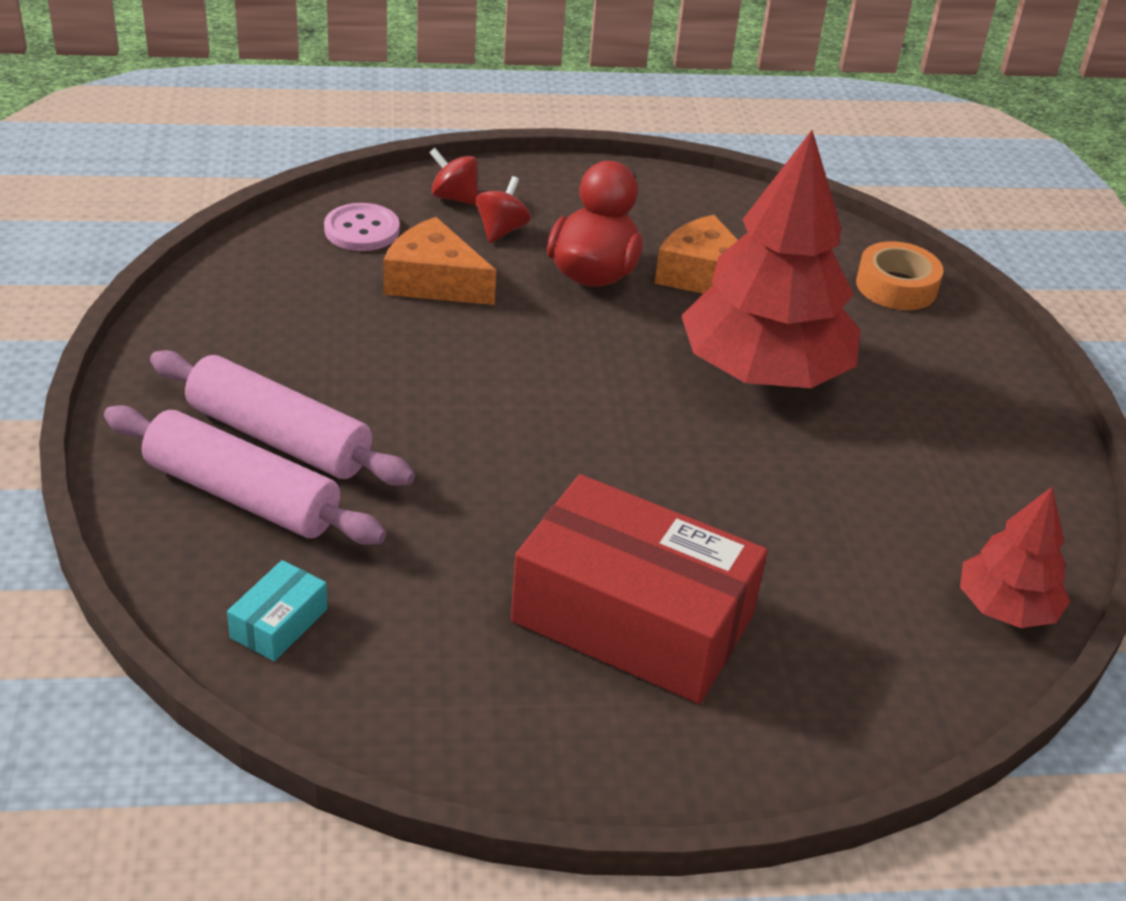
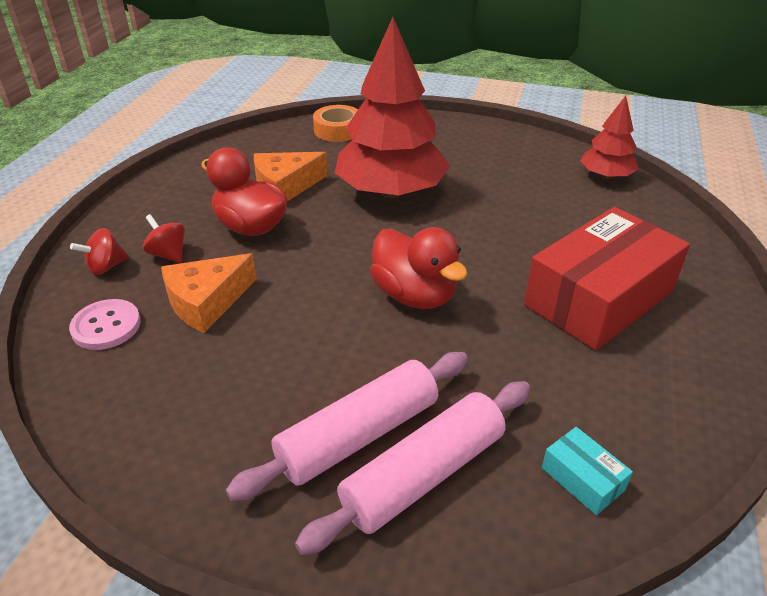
camera: 65 degrees left, 0 degrees up
none -> red duck [370,227,468,309]

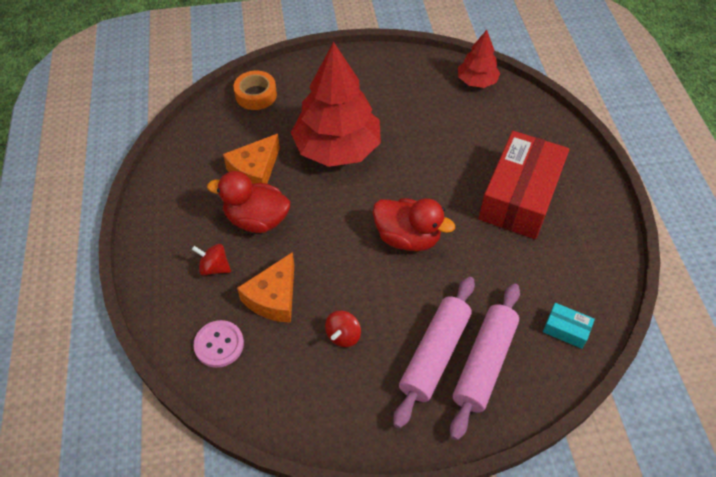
camera: 25 degrees left, 15 degrees up
red spinning top [70,228,129,275] -> red spinning top moved to [325,310,361,347]

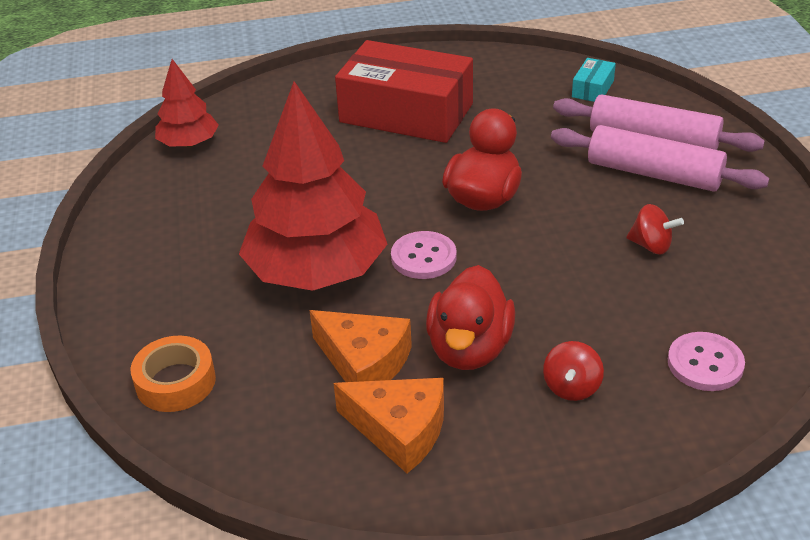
camera: 90 degrees left, 15 degrees down
orange cheese [237,252,294,323] -> orange cheese moved to [334,378,444,473]
none -> pink button [391,231,457,279]

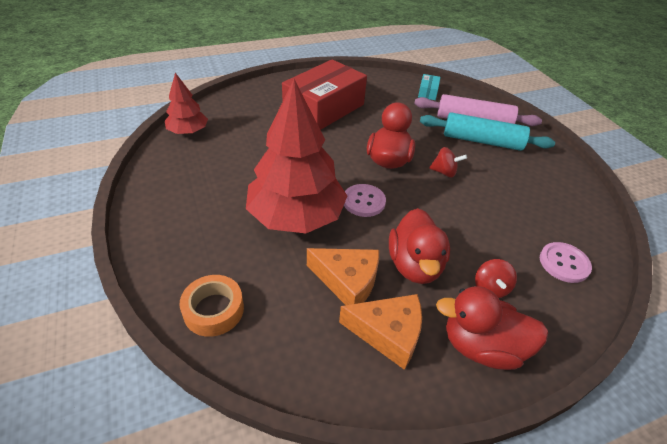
camera: 15 degrees left, 5 degrees up
red box [335,40,473,143] -> red box turned 60 degrees counterclockwise [282,59,367,130]
pink rolling pin [551,125,769,192] -> turquoise rolling pin [420,112,555,151]
red spinning top [626,204,684,255] -> red spinning top moved to [429,147,467,177]
none -> red duck [436,286,548,370]

